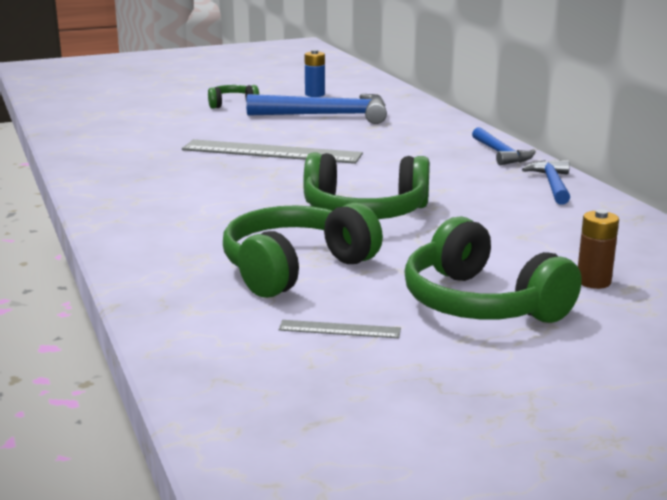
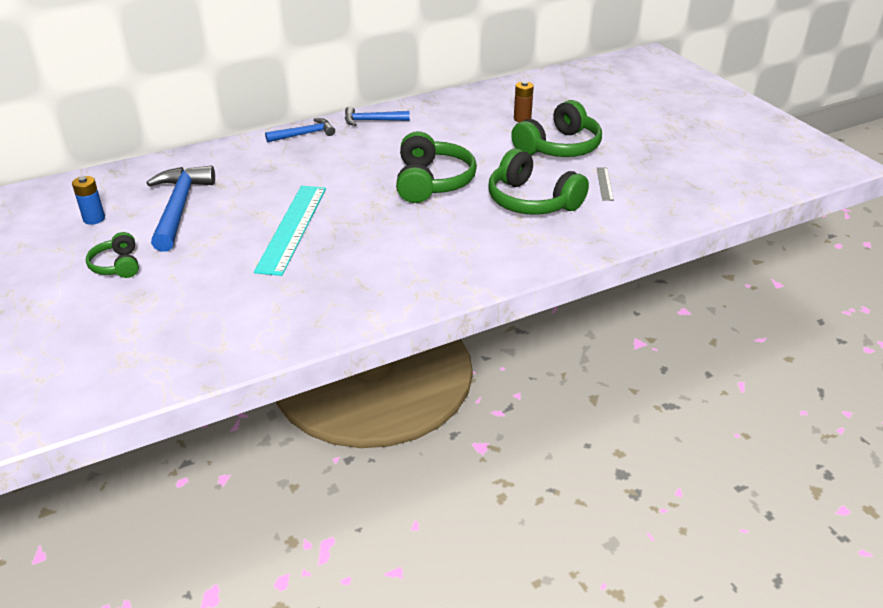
camera: 95 degrees left, 15 degrees up
grey ruler [182,139,363,164] -> turquoise ruler [254,186,326,276]

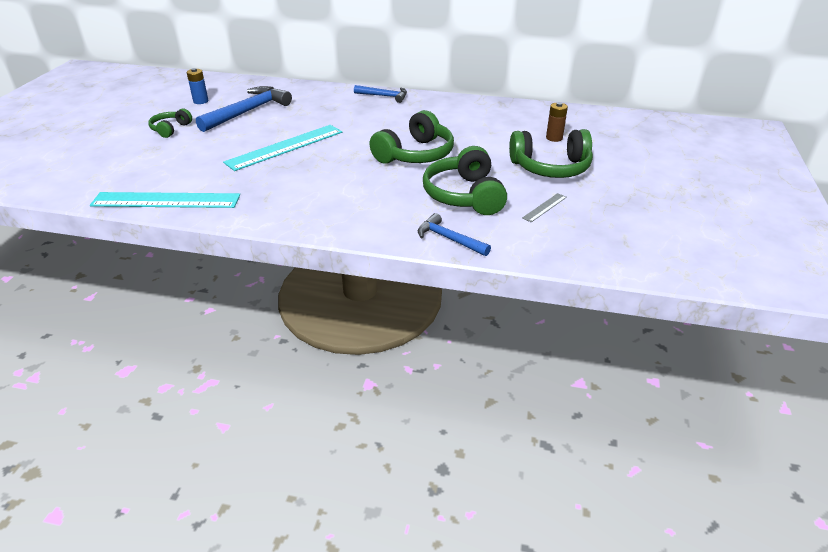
camera: 40 degrees right, 0 degrees up
blue hammer [345,106,410,126] -> blue hammer moved to [418,213,491,256]
none -> turquoise ruler [90,192,240,208]

